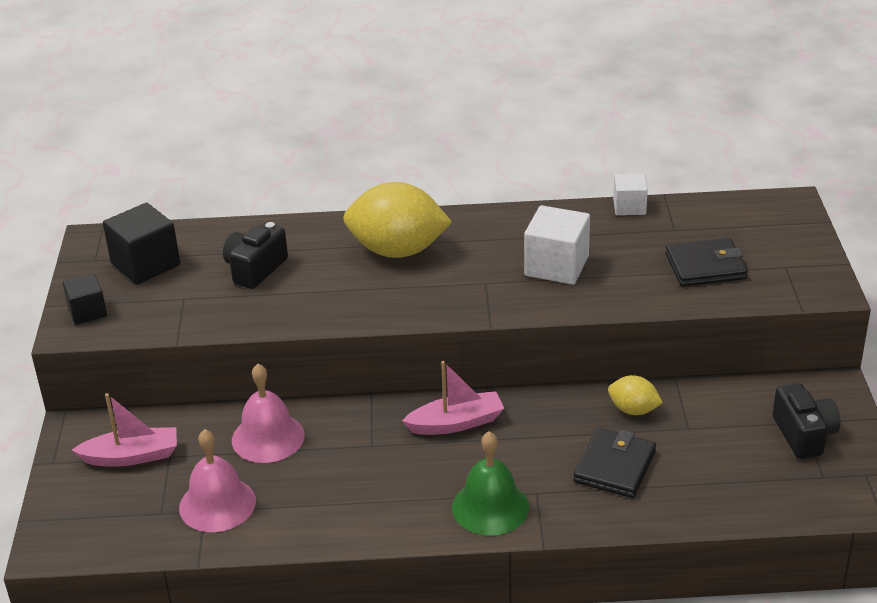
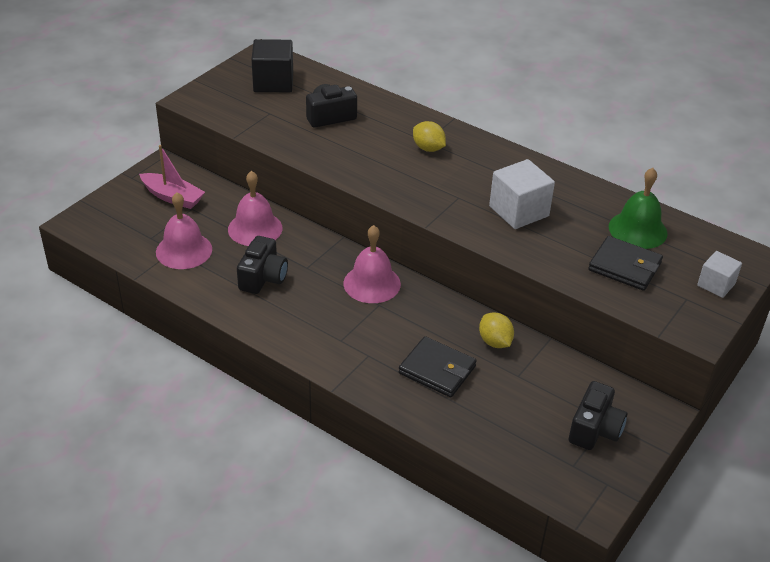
camera: 35 degrees right, 5 degrees up
black cube [63,273,107,325] -> none
yellow lemon [343,182,452,258] -> yellow lemon [413,121,446,152], size x0.49
pink boat [402,361,505,435] -> pink bell [344,225,401,303]
green bell [452,431,529,535] -> green bell moved to [609,168,668,249]
black wallet [573,428,656,498] -> black wallet turned 60 degrees clockwise [398,336,477,397]
white cube [613,173,648,215] -> white cube moved to [697,251,742,298]
none -> black camera [237,236,288,294]

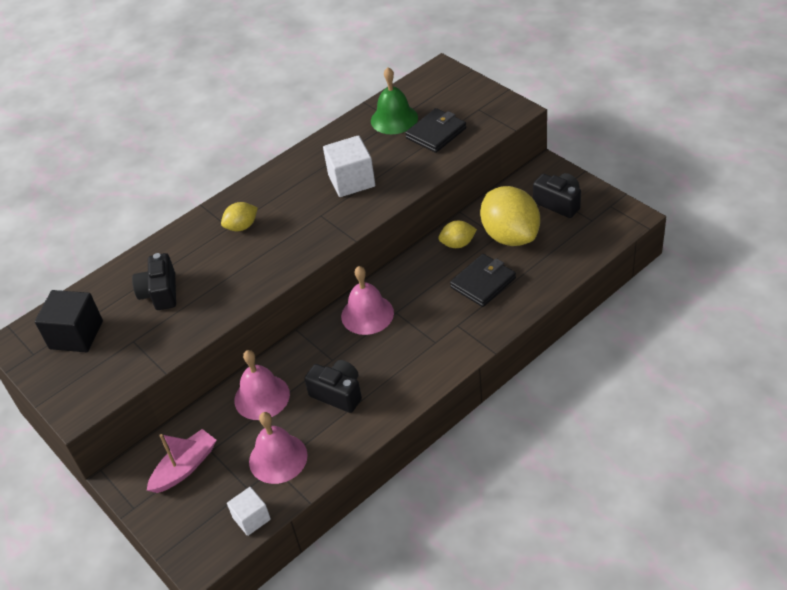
camera: 70 degrees left, 5 degrees up
white cube [697,251,742,298] -> white cube moved to [227,487,271,536]
none -> yellow lemon [480,186,540,246]

